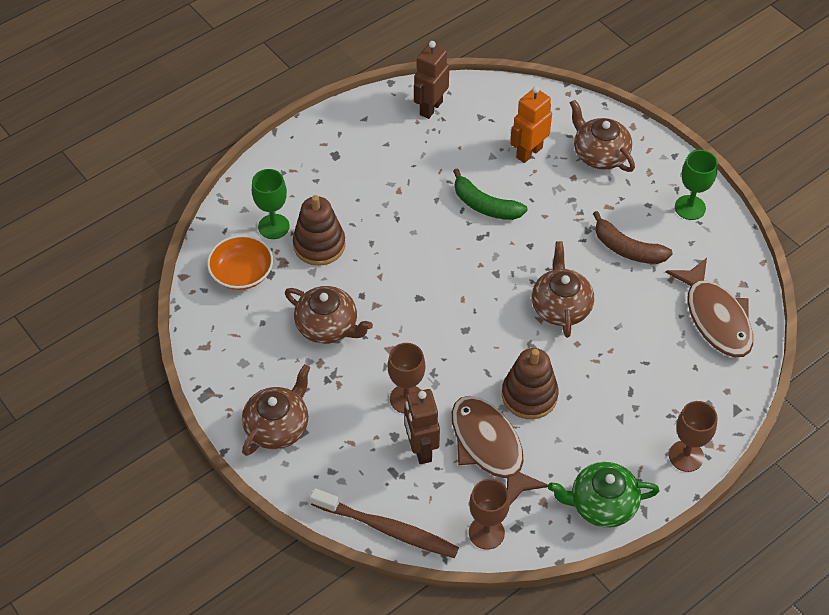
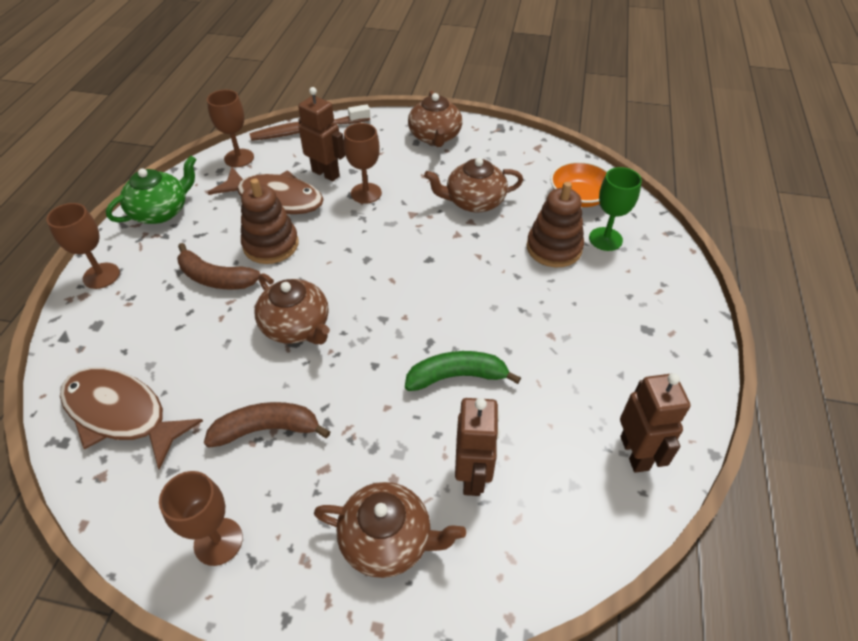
camera: 140 degrees right, 5 degrees down
orange robot [510,86,552,163] -> brown robot [455,398,500,496]
green goblet [675,150,718,220] -> brown goblet [159,471,243,566]
none -> brown banana [177,243,260,289]

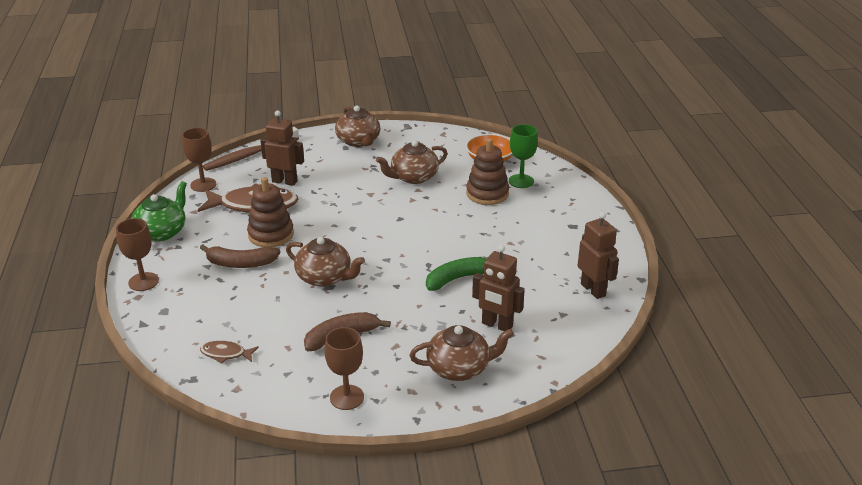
camera: 20 degrees left, 15 degrees down
brown fish [60,367,203,470] -> brown fish [200,341,259,364], size x0.48
brown goblet [344,123,382,204] -> none
brown robot [455,398,500,496] -> brown robot turned 135 degrees clockwise [472,245,525,331]

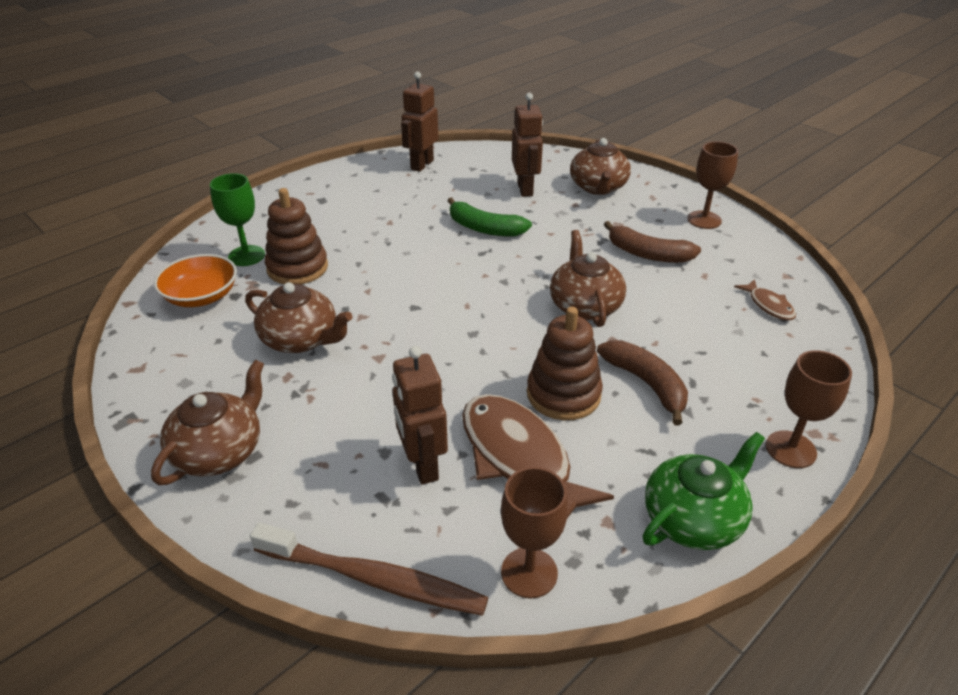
camera: 125 degrees left, 5 degrees up
green teapot [131,181,187,242] -> green teapot turned 150 degrees clockwise [643,432,765,550]
brown teapot [409,325,514,381] -> brown teapot turned 135 degrees counterclockwise [570,138,631,195]

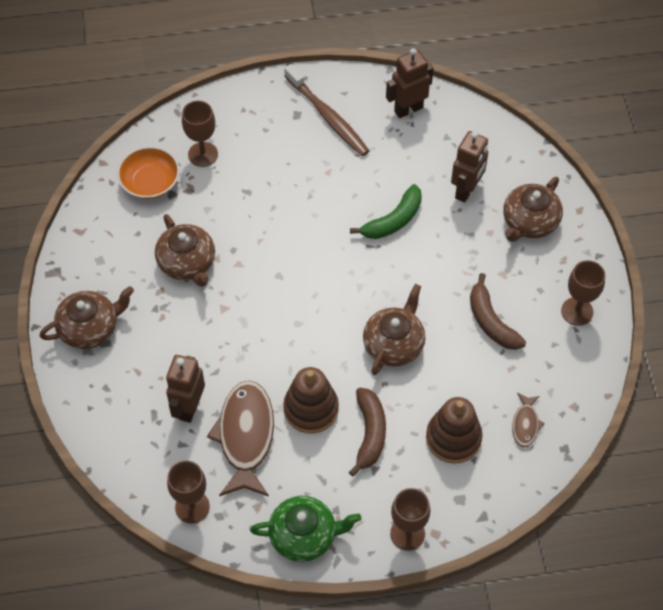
camera: 35 degrees right, 20 degrees up
green goblet [210,173,265,266] -> brown goblet [182,101,218,167]
brown toothbrush [250,523,488,616] -> brown toothbrush moved to [284,64,370,156]
brown stacking toy [265,188,328,284] -> brown stacking toy moved to [426,397,482,464]
green banana [448,197,532,237] -> green banana turned 105 degrees counterclockwise [350,184,422,239]

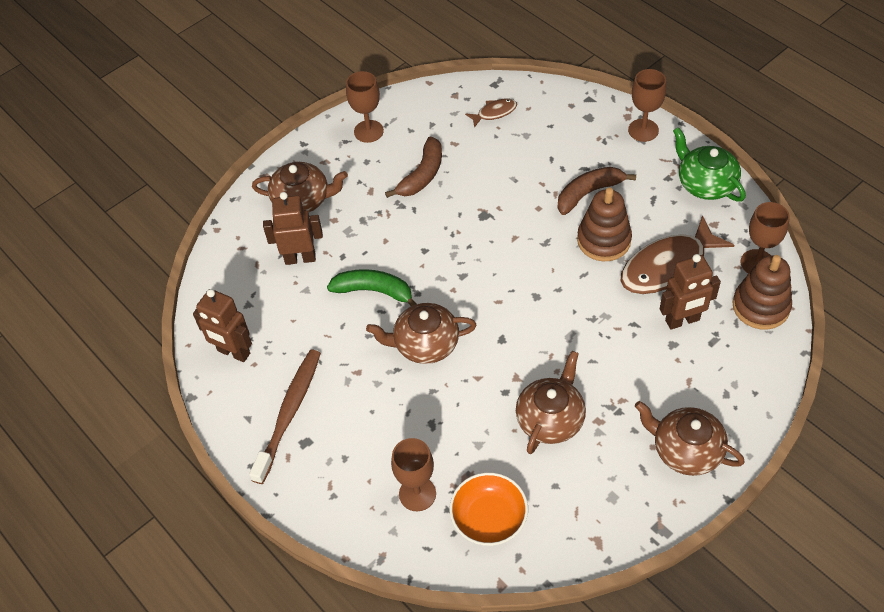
camera: 120 degrees left, 5 degrees down
brown teapot [363,284,425,375] -> brown teapot moved to [366,303,476,364]
brown stacking toy [426,397,482,464] -> brown stacking toy moved to [733,255,792,330]

